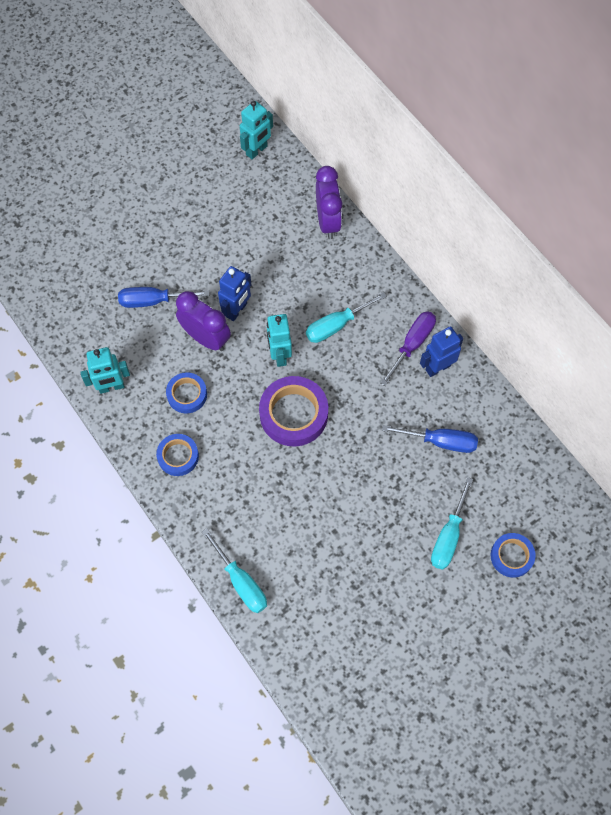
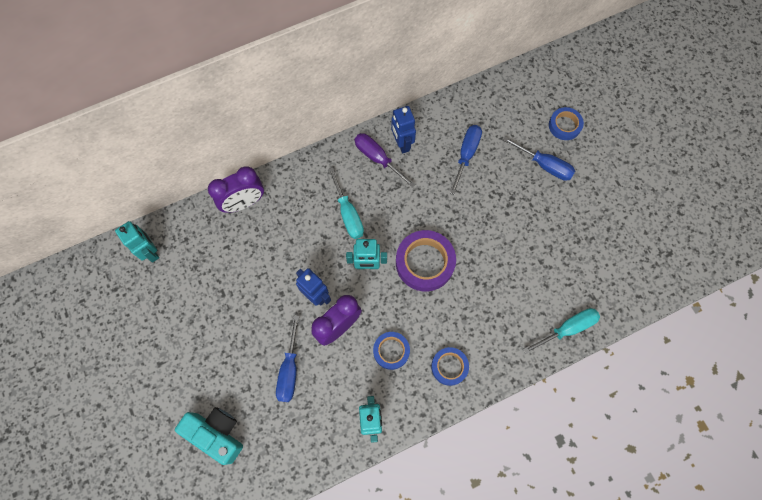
camera: 80 degrees left, 5 degrees up
purple clock [316,166,342,239] -> purple clock turned 150 degrees clockwise [208,166,264,213]
turquoise screwdriver [431,477,473,570] -> blue screwdriver [503,136,575,181]
none -> turquoise camera [175,407,243,465]

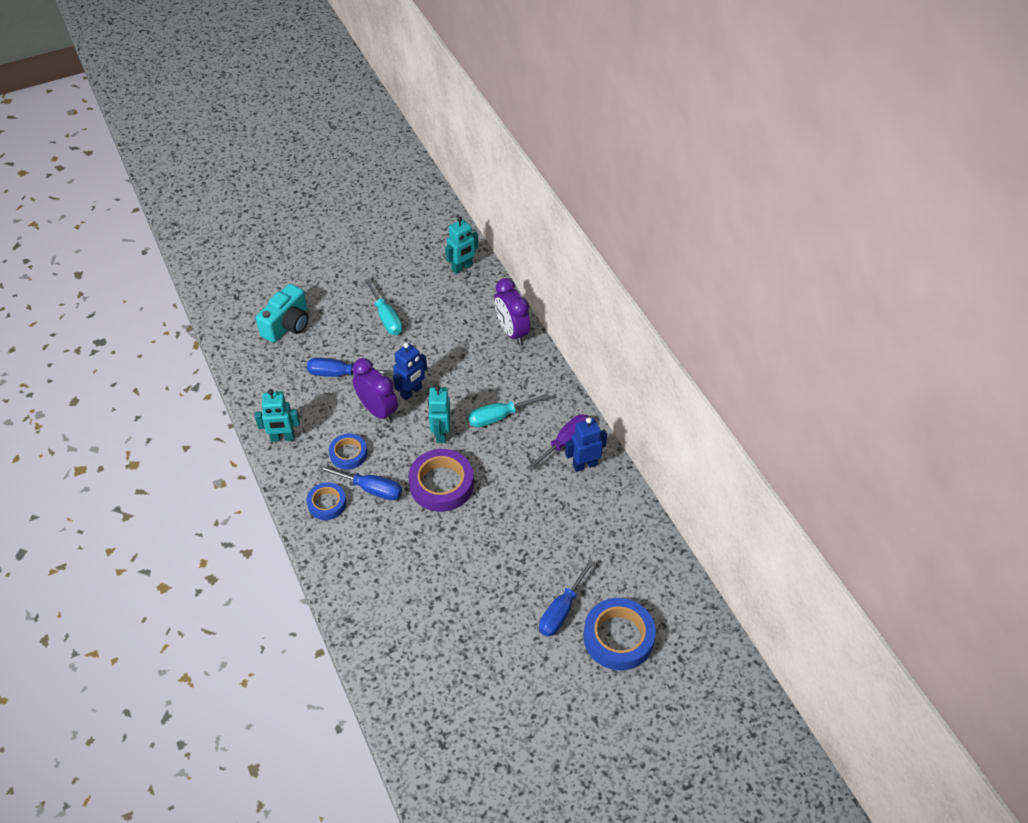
camera: 90 degrees right, 20 degrees down
blue screwdriver [450,125,482,195] -> blue screwdriver moved to [318,465,402,500]
turquoise screwdriver [523,308,600,354] -> turquoise screwdriver moved to [364,278,403,335]
blue tape [549,107,584,140] -> blue tape [584,598,656,670], size x1.69

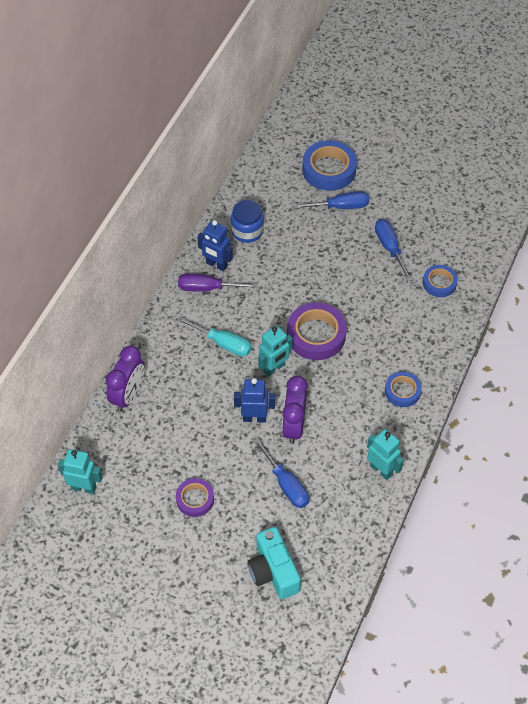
camera: 130 degrees left, 5 degrees up
turquoise camera [256,284,309,343] -> turquoise camera turned 105 degrees counterclockwise [247,527,301,599]
blue screwdriver [318,465,402,500] -> blue screwdriver moved to [375,219,412,281]
blue tape [329,434,367,470] -> blue tape moved to [423,265,458,297]
turquoise screwdriver [364,278,403,335] -> purple tape [176,478,214,517]
none -> blue jar [231,200,264,243]

